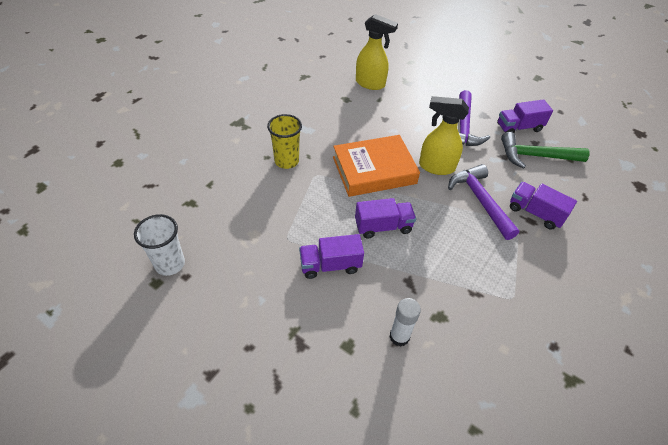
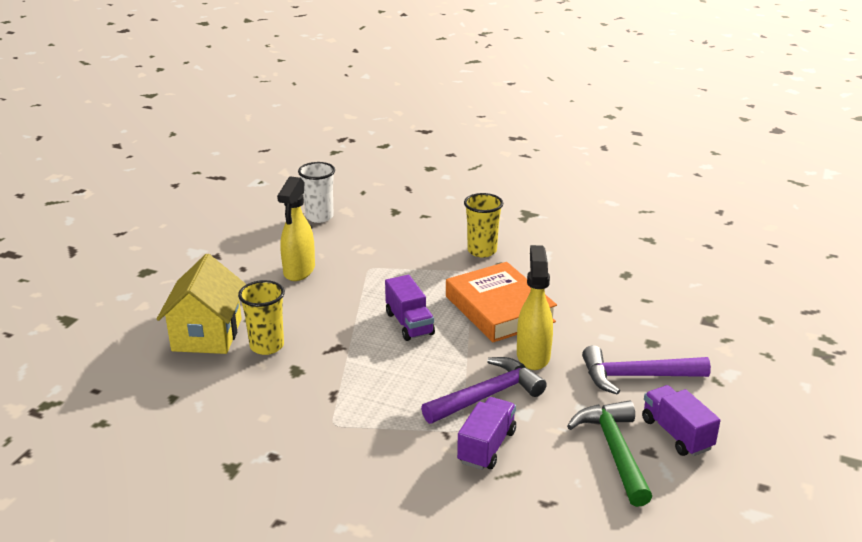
camera: 80 degrees right, 20 degrees down
purple truck [299,234,364,279] -> none
yellow spray bottle [356,14,398,90] -> yellow spray bottle moved to [277,177,315,281]
white glue stick [390,298,421,347] -> yellow cup [238,280,285,355]
none -> yellow house [157,254,246,354]

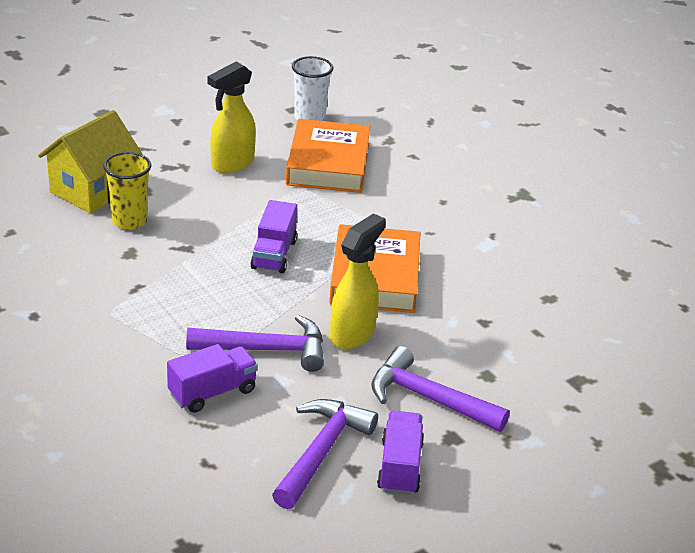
camera: 30 degrees right, 5 degrees up
yellow cup [464,193,503,258] -> none
green hammer [567,401,652,507] -> purple hammer [272,399,378,509]
none -> orange book [286,119,371,193]

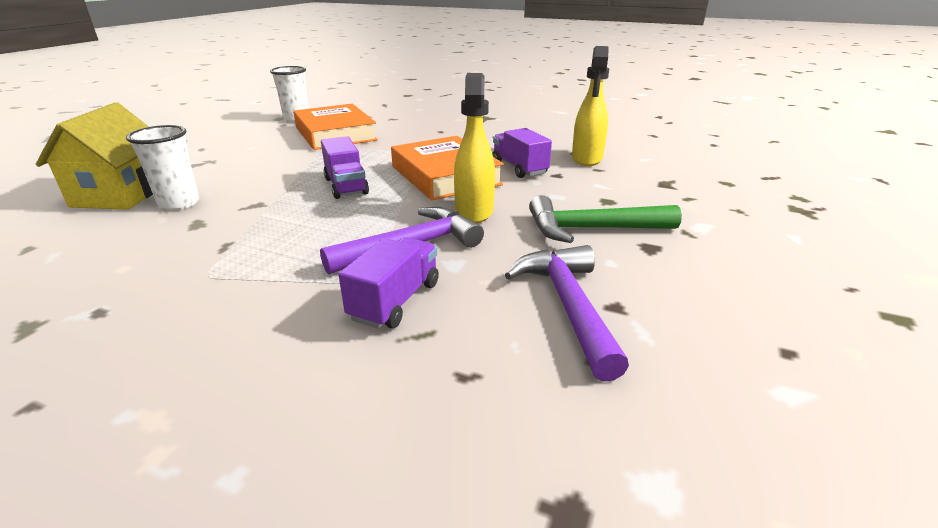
camera: 30 degrees left, 5 degrees down
yellow cup [103,152,151,230] -> white cup [126,125,199,210]
yellow spray bottle [208,61,256,173] -> yellow spray bottle moved to [572,46,609,166]
purple hammer [371,346,510,432] -> green hammer [529,195,682,243]
purple truck [377,411,424,495] -> purple truck moved to [493,128,552,178]

